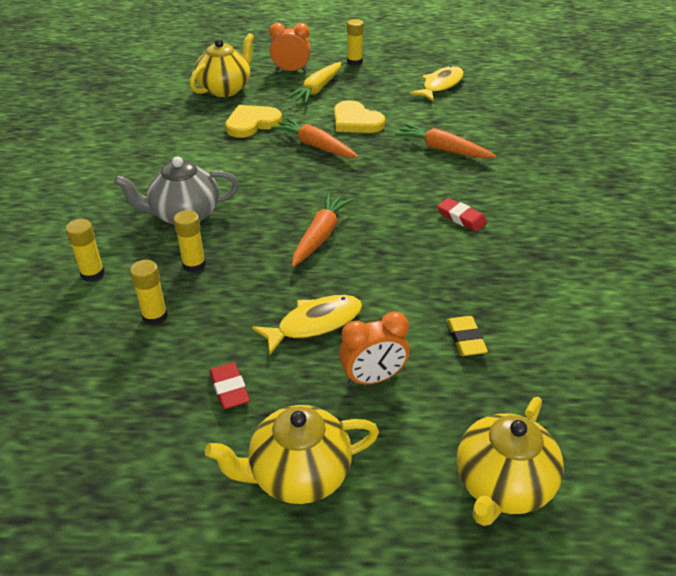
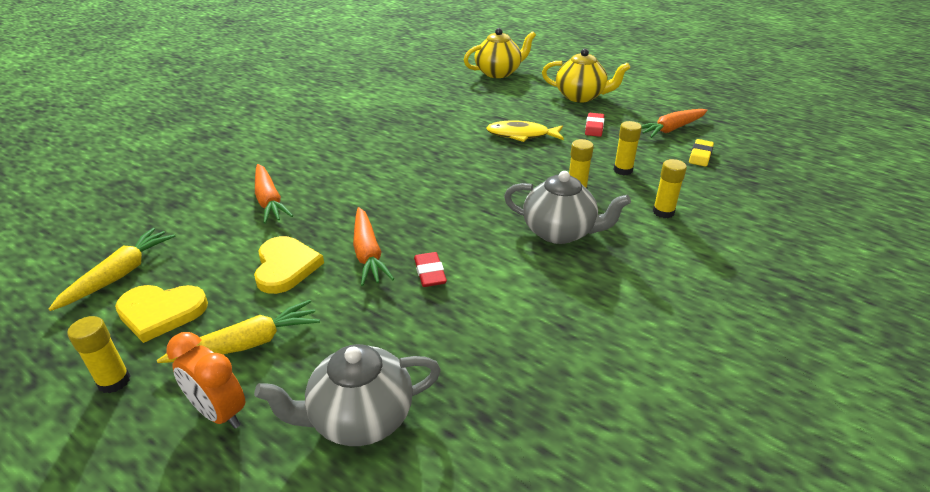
camera: 145 degrees left, 5 degrees down
yellow teapot [190,33,255,97] -> grey teapot [254,344,441,446]
yellow heart [225,105,282,138] -> yellow heart moved to [115,285,208,343]
orange carrot [292,193,353,267] -> orange carrot moved to [641,109,707,138]
orange clock [339,311,409,386] -> none
yellow fish [410,66,464,101] -> yellow carrot [49,228,175,311]
red eraser [437,198,487,232] -> red eraser moved to [414,252,447,287]
yellow eraser [447,316,488,356] -> yellow eraser moved to [689,139,714,167]

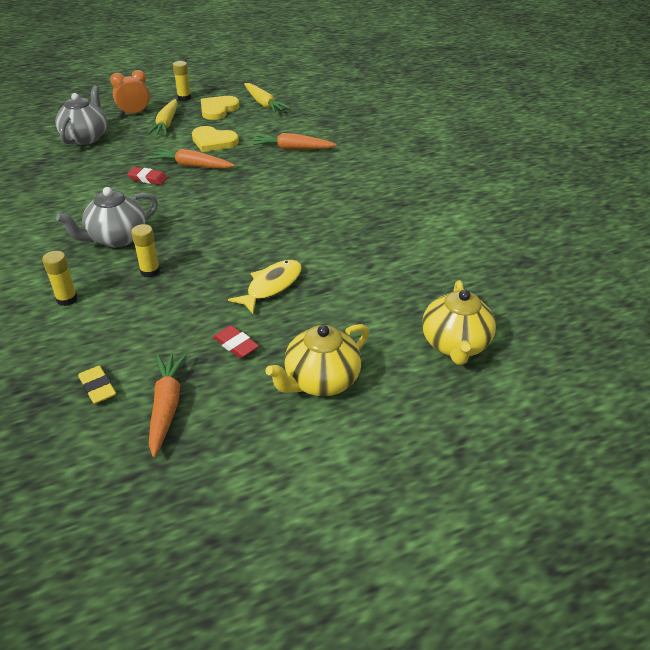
camera: 120 degrees right, 5 degrees up
yellow glue stick [613,121,642,175] -> none

